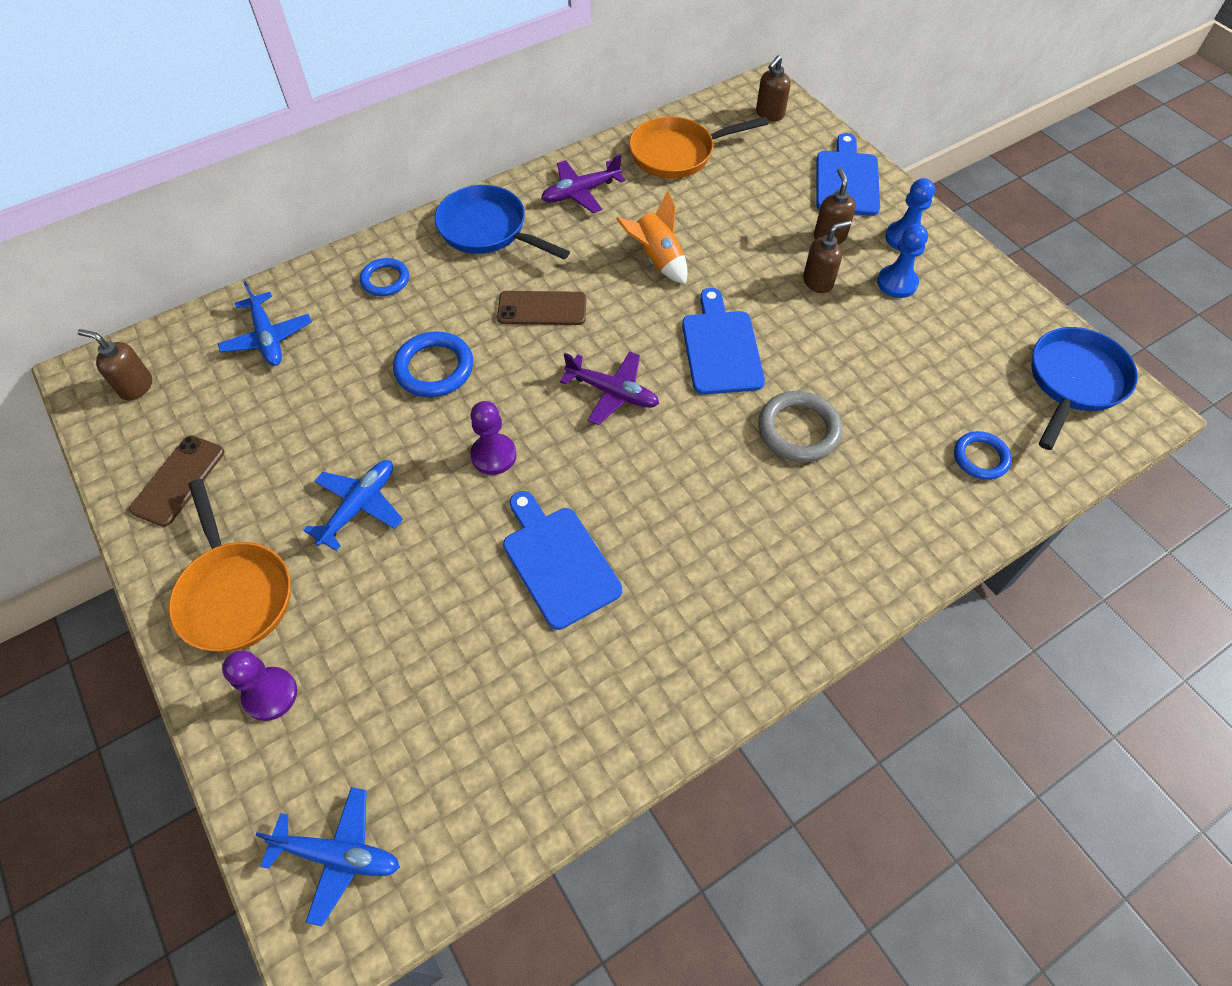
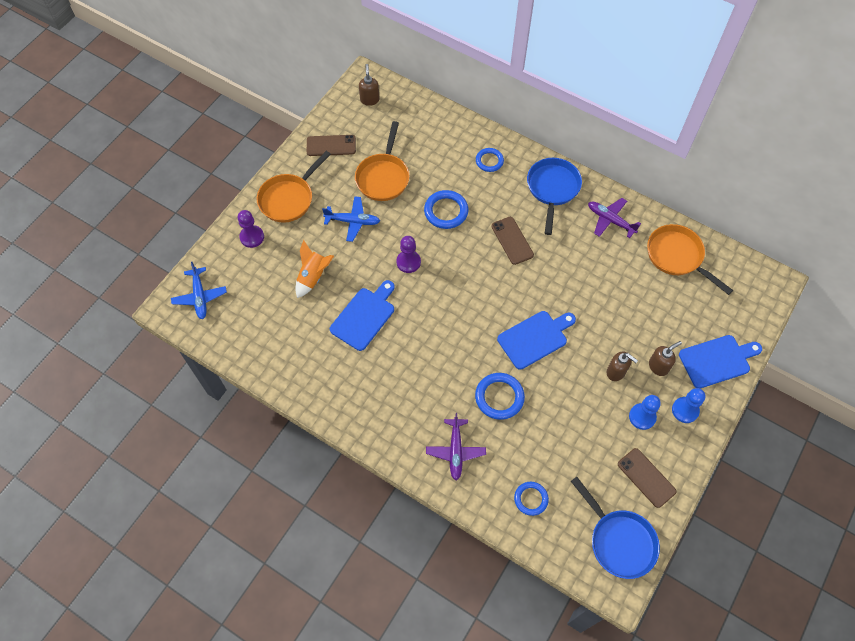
camera: 65 degrees right, 5 degrees up
blue plane [217,281,312,366] -> none
purple plane [560,351,659,425] -> purple plane moved to [426,413,486,480]
orange rocket [616,190,688,284] -> orange rocket moved to [295,240,334,298]
brown soap dispenser [756,55,790,121] -> none
grey ring [758,391,842,462] -> blue ring [475,373,525,420]
blue pan [1031,327,1138,450] -> blue pan turned 45 degrees clockwise [571,477,660,579]
none -> orange pan [355,121,410,201]
none -> brown phone [618,448,677,508]

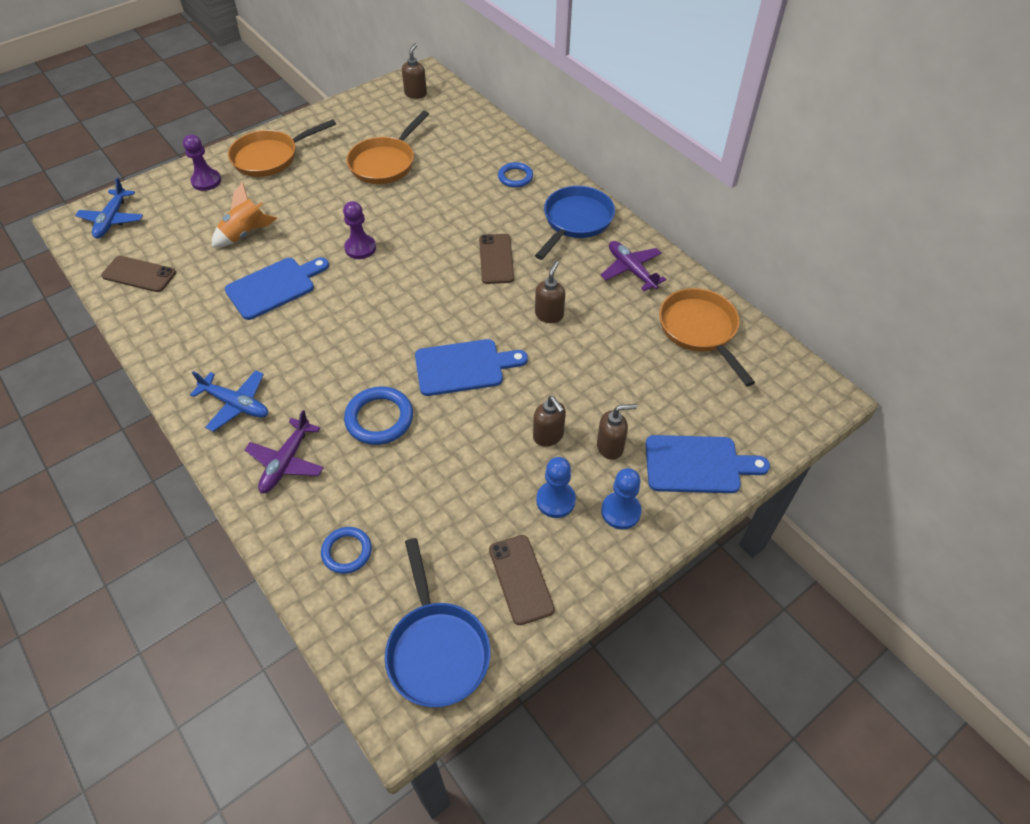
camera: 20 degrees right, 10 degrees down
brown phone [307,135,356,156] -> brown phone moved to [101,256,176,292]
blue plane [322,196,380,242] -> blue plane moved to [190,370,268,432]
blue ring [424,190,468,229] -> none
none -> brown soap dispenser [535,261,565,323]

